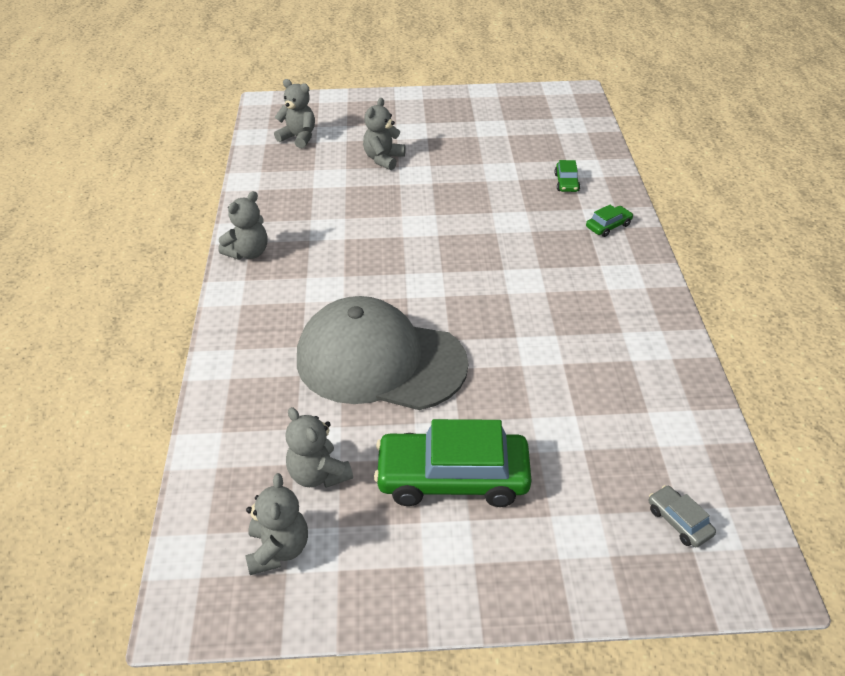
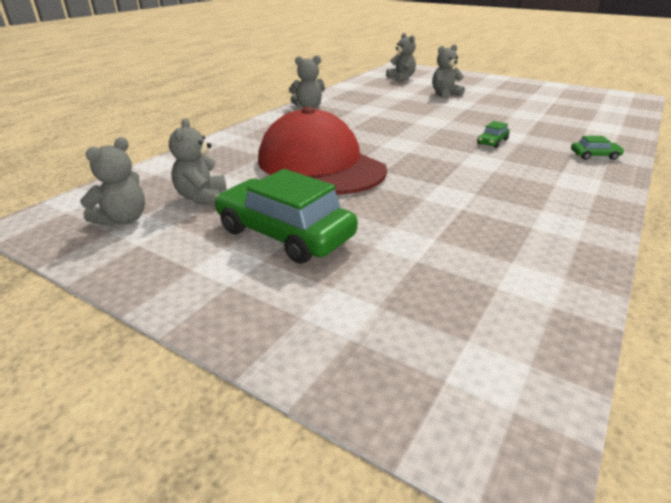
camera: 35 degrees right, 10 degrees down
grey cap [297,296,468,410] -> red cap [258,107,387,194]
green car [555,160,580,192] -> green car moved to [477,121,510,148]
grey car [648,485,716,547] -> none

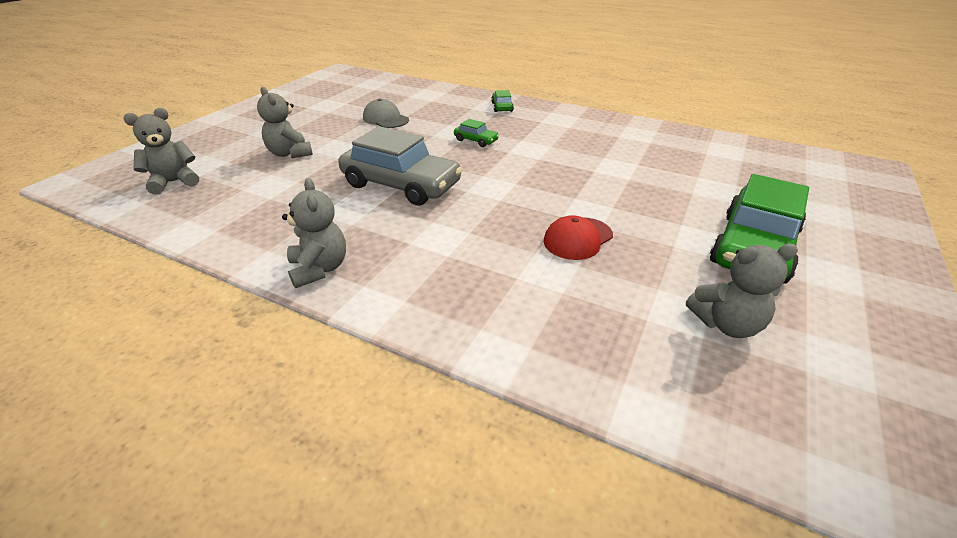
camera: 95 degrees left, 5 degrees up
grey teddy bear [80,137,145,226] -> none
red cap [258,107,387,194] -> red cap [544,215,613,260], size x0.42
none -> grey car [338,126,462,205]
none -> grey cap [363,98,409,128]

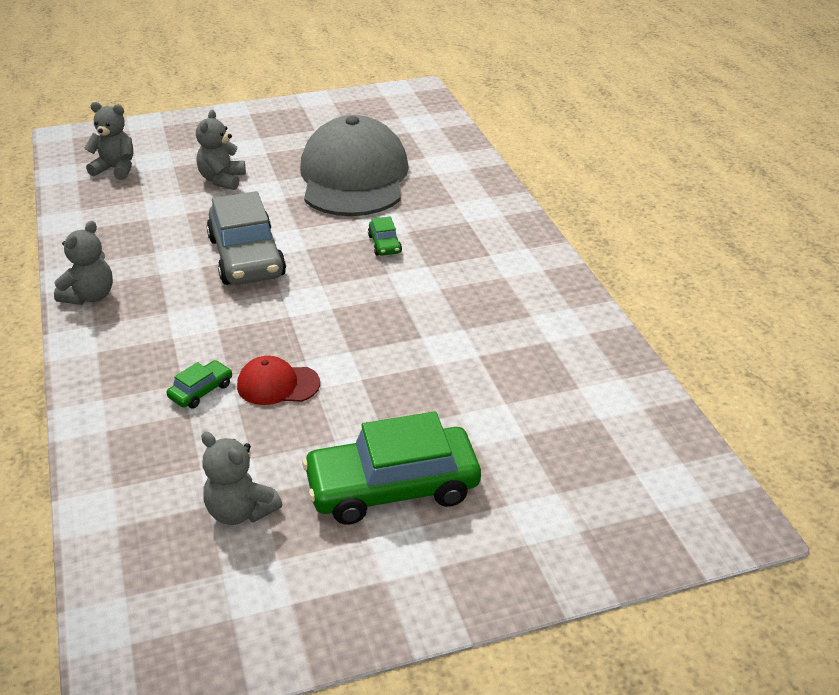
camera: 45 degrees right, 0 degrees up
grey cap [363,98,409,128] -> grey cap [300,115,409,216], size x2.39
green car [491,90,514,112] -> green car moved to [167,360,232,408]

